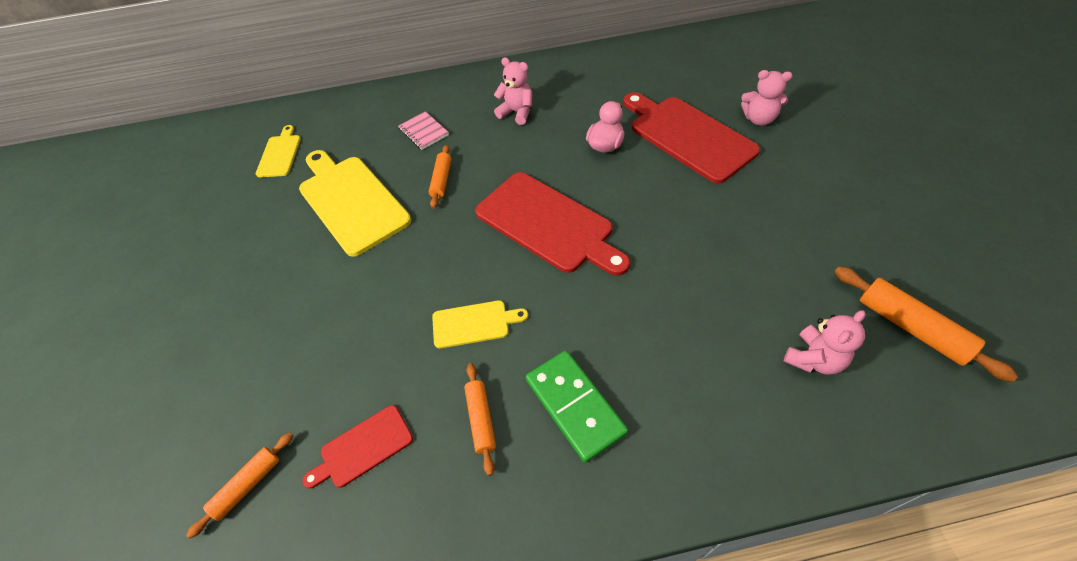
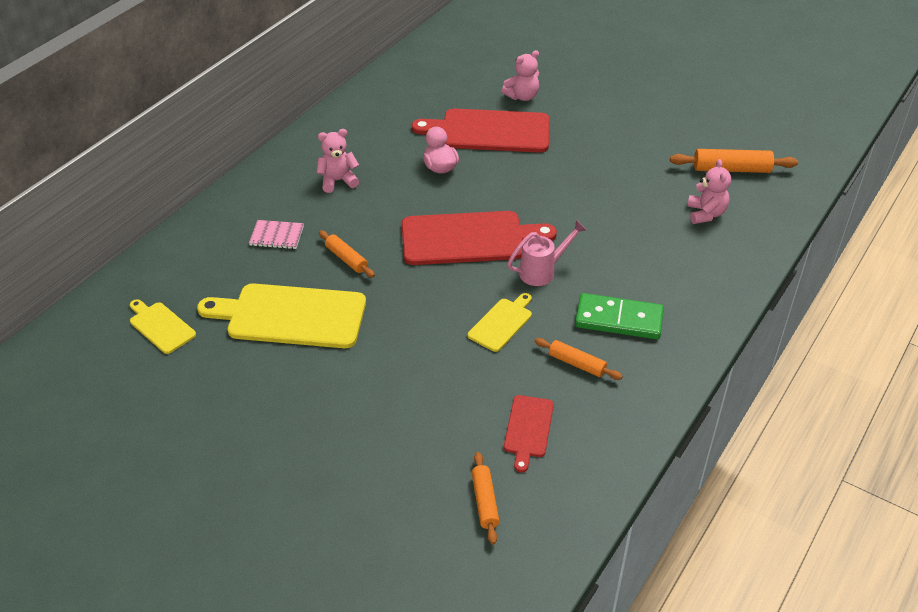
camera: 50 degrees left, 10 degrees down
none -> pink watering can [507,220,587,286]

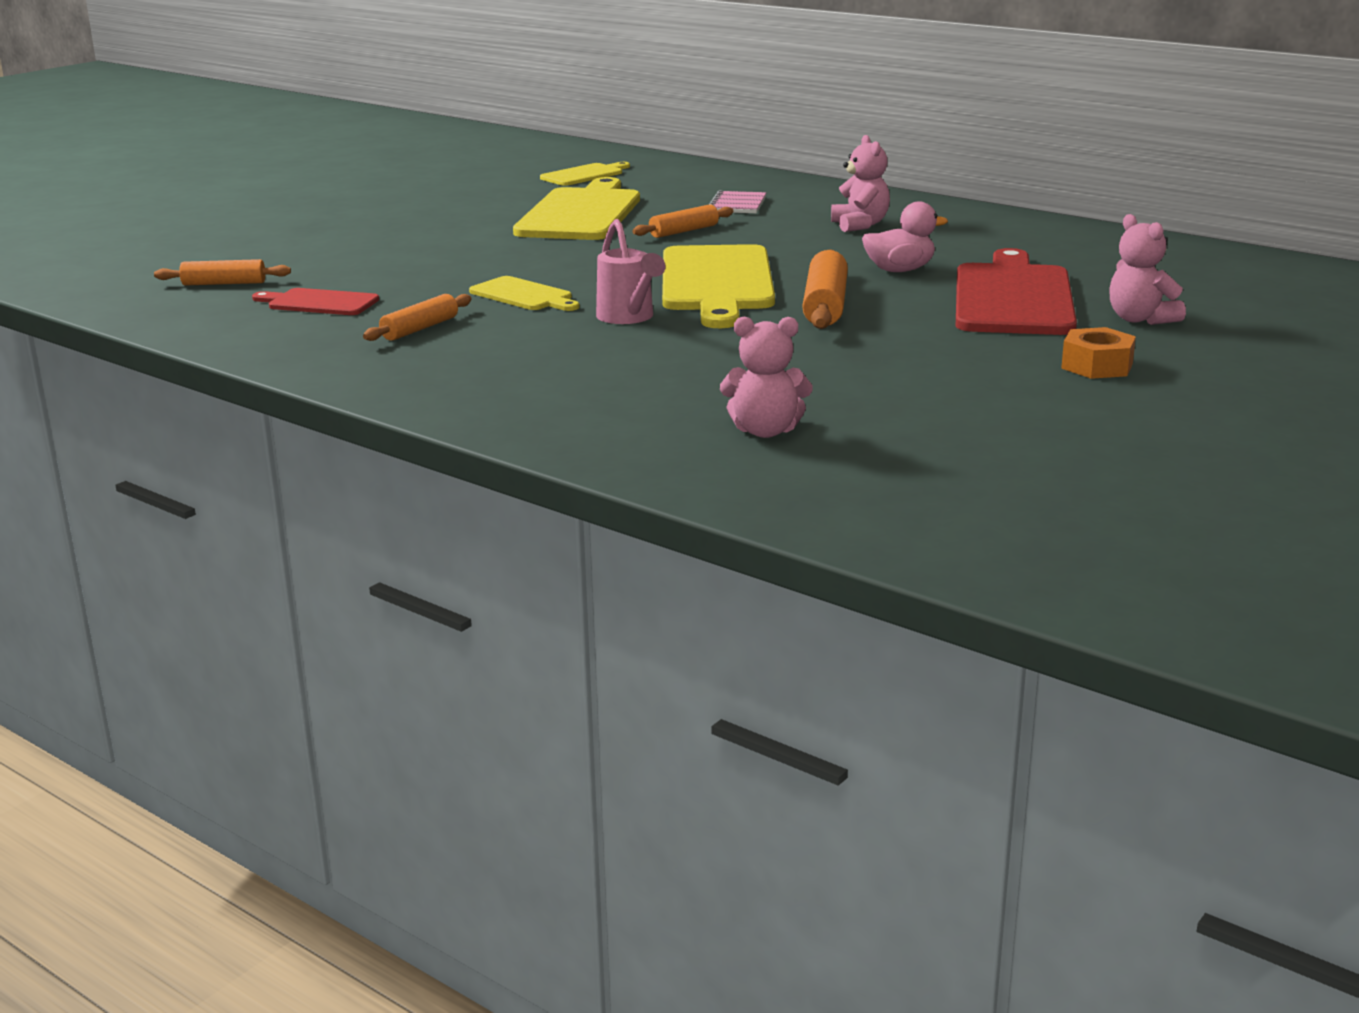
camera: 95 degrees right, 20 degrees down
red cutting board [402,211,557,265] -> yellow cutting board [662,244,775,328]
green domino [575,293,664,339] -> none
orange rolling pin [670,149,798,173] -> orange rolling pin moved to [802,249,848,329]
none -> orange nut [1061,327,1136,379]

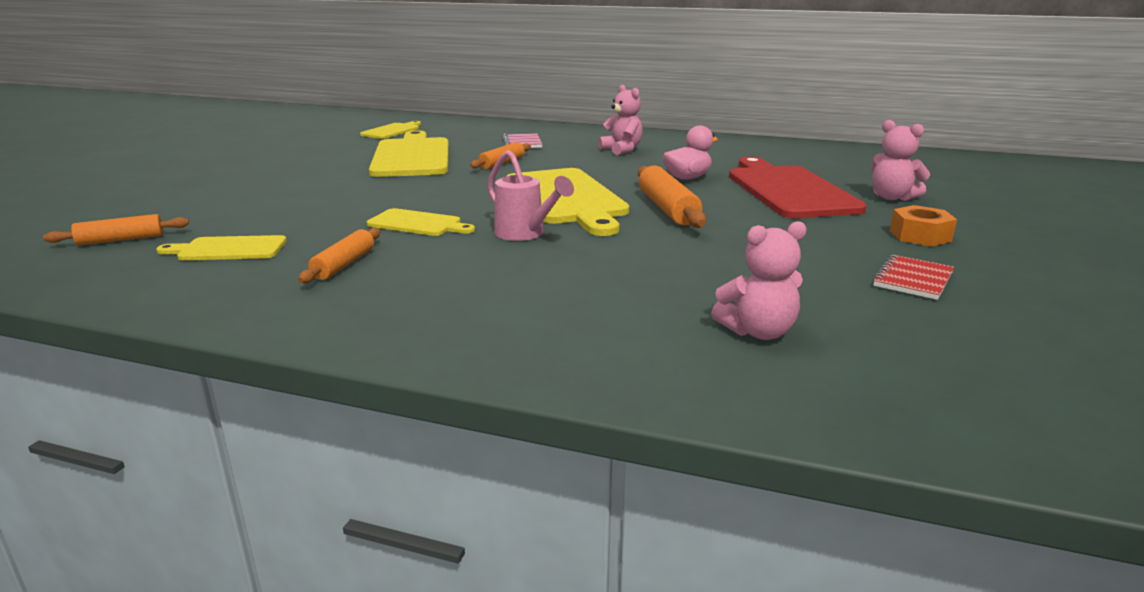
camera: 20 degrees left, 0 degrees up
red cutting board [252,288,379,315] -> yellow cutting board [156,235,287,260]
none -> red notebook [872,255,954,300]

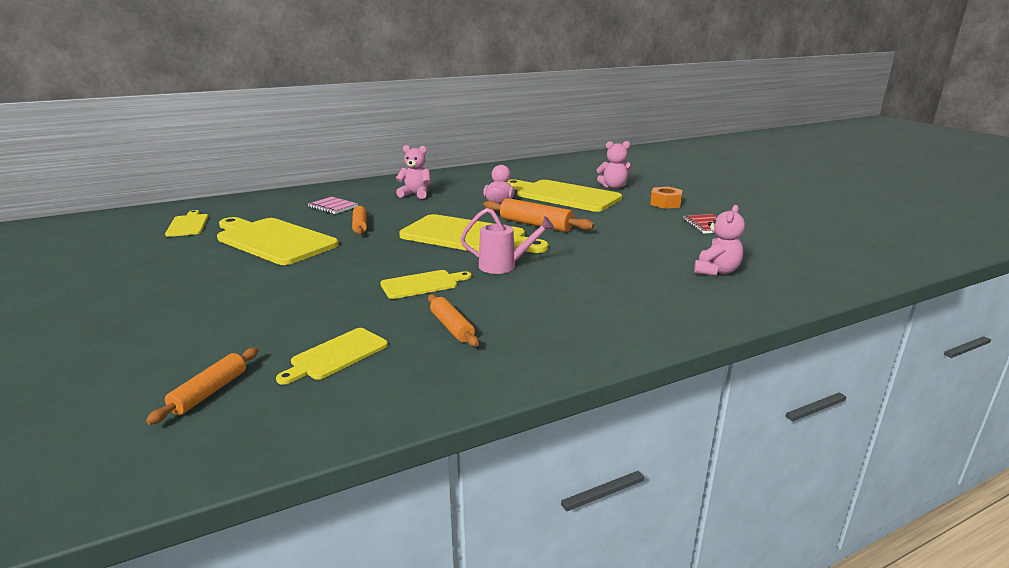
camera: 45 degrees left, 0 degrees up
red cutting board [729,157,867,218] -> yellow cutting board [507,179,622,212]

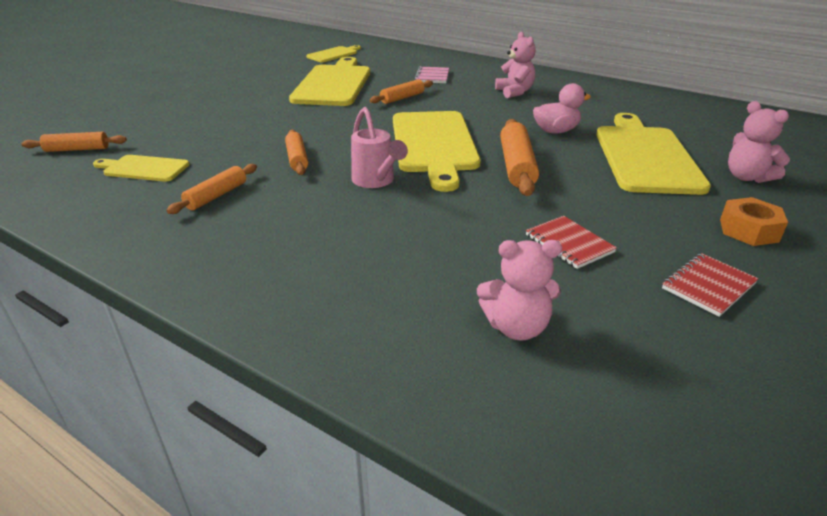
camera: 60 degrees right, 10 degrees up
yellow cutting board [380,270,472,299] -> orange rolling pin [285,130,308,175]
none -> red notebook [526,216,617,269]

